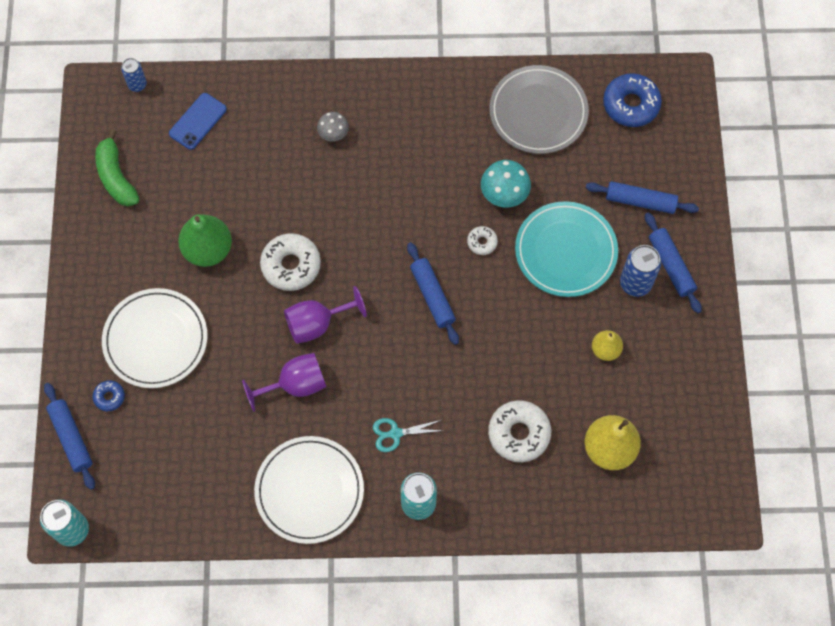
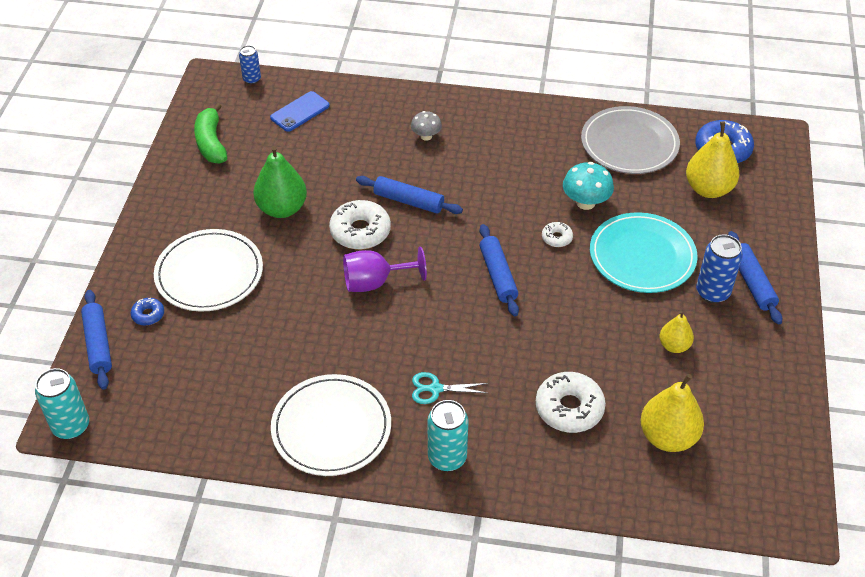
camera: 10 degrees right, 20 degrees down
purple goblet [242,353,326,412] -> none
blue rolling pin [586,181,699,214] -> blue rolling pin moved to [356,176,463,214]
none -> yellow pear [686,121,739,198]

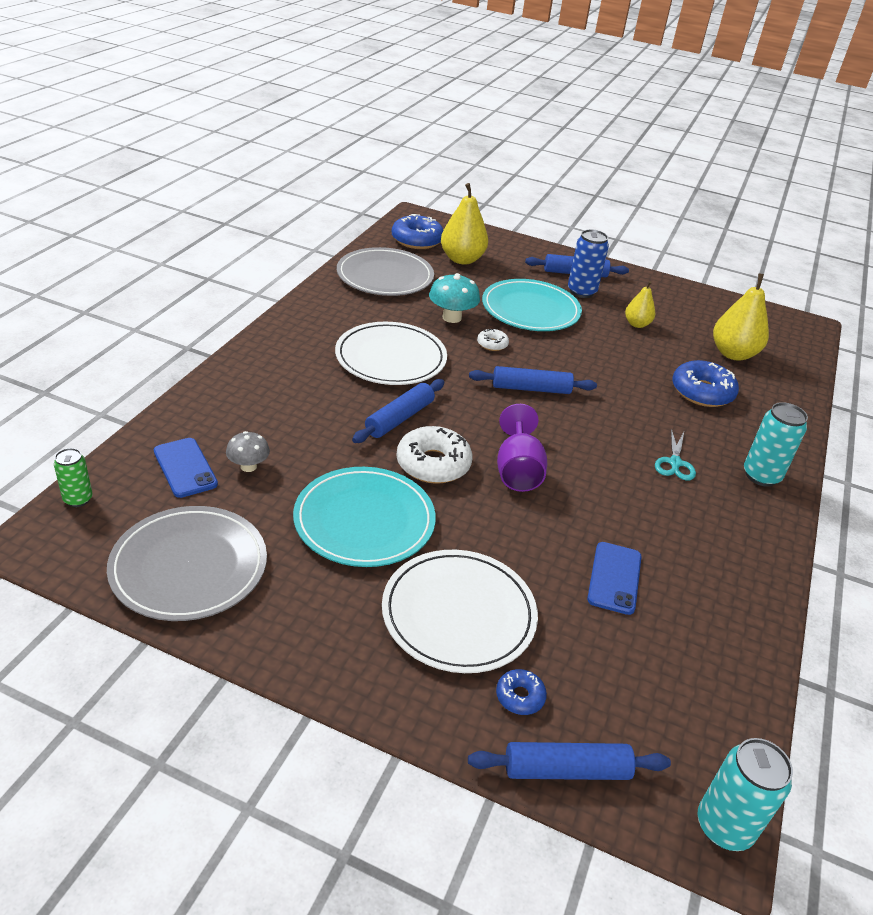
camera: 80 degrees left, 10 degrees down
green banana [194,103,227,163] -> grey plate [107,506,267,621]
blue can [239,45,261,84] -> green can [54,448,93,507]
green pear [253,146,307,218] -> turquoise plate [293,467,436,567]
white plate [271,374,391,476] -> white plate moved to [335,322,447,385]
grey mushroom [411,111,442,141] -> grey mushroom moved to [226,431,270,472]
white donut [536,372,606,433] -> blue donut [672,360,739,407]
none -> blue phone [587,542,642,615]

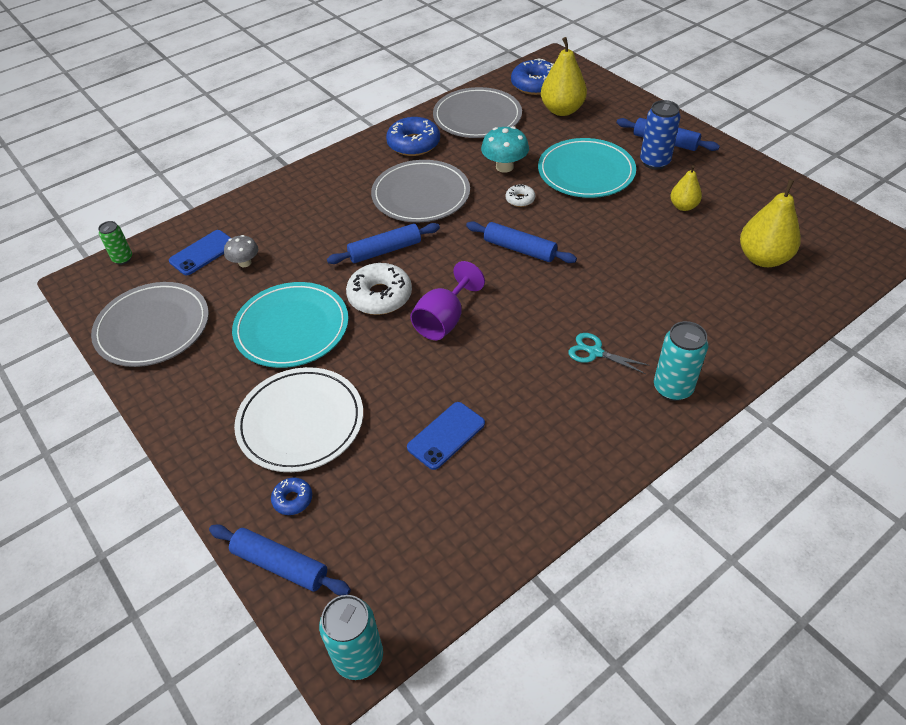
camera: 35 degrees right, 10 degrees up
blue phone [154,438,218,498] -> blue phone turned 45 degrees clockwise [169,230,231,275]
white plate [335,322,447,385] -> grey plate [371,160,470,222]
turquoise scissors [655,429,696,481] -> turquoise scissors turned 75 degrees clockwise [568,333,650,374]
blue donut [672,360,739,407] -> blue donut moved to [386,117,440,156]

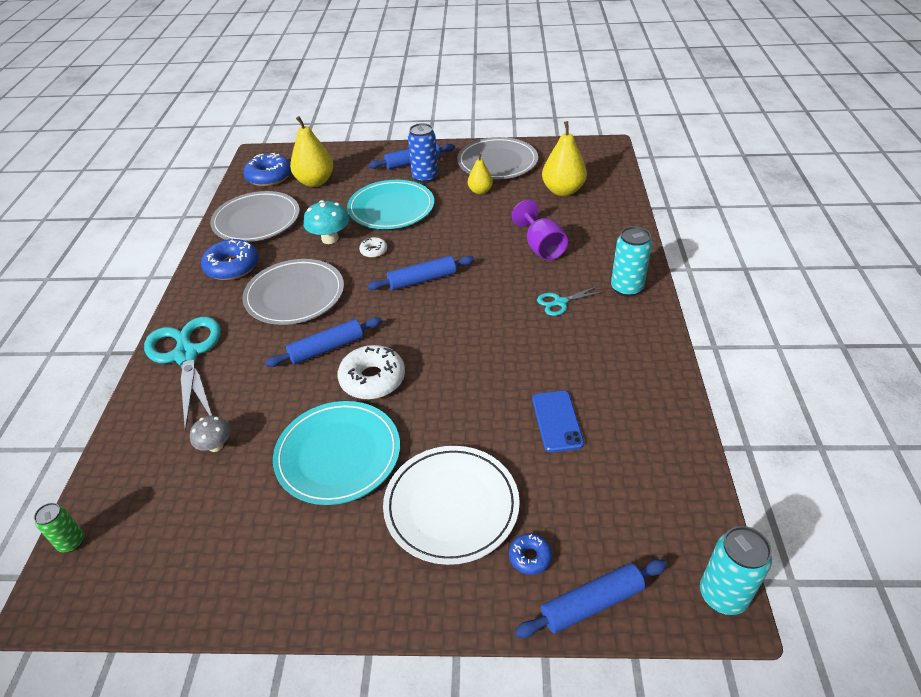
camera: 50 degrees left, 5 degrees down
grey plate [91,282,209,367] -> grey plate moved to [457,137,538,179]
blue phone [169,230,231,275] -> none
blue rolling pin [327,223,440,264] -> blue rolling pin turned 45 degrees clockwise [265,317,382,367]
purple goblet [410,261,485,340] -> purple goblet moved to [512,200,568,260]
none -> turquoise scissors [144,317,221,432]

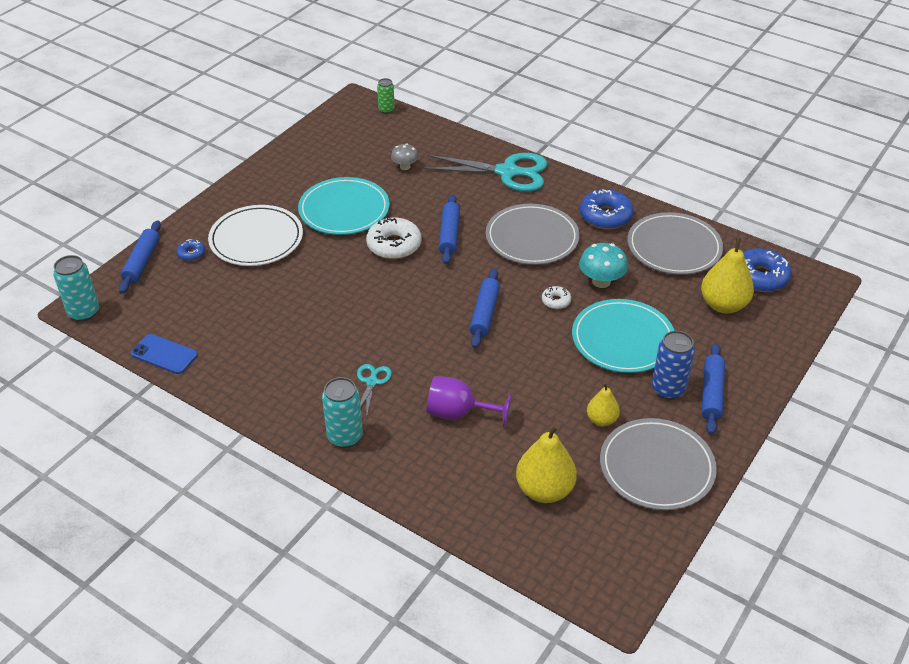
camera: 120 degrees right, 0 degrees up
blue phone [532,391,584,452] -> blue phone moved to [131,334,198,374]

